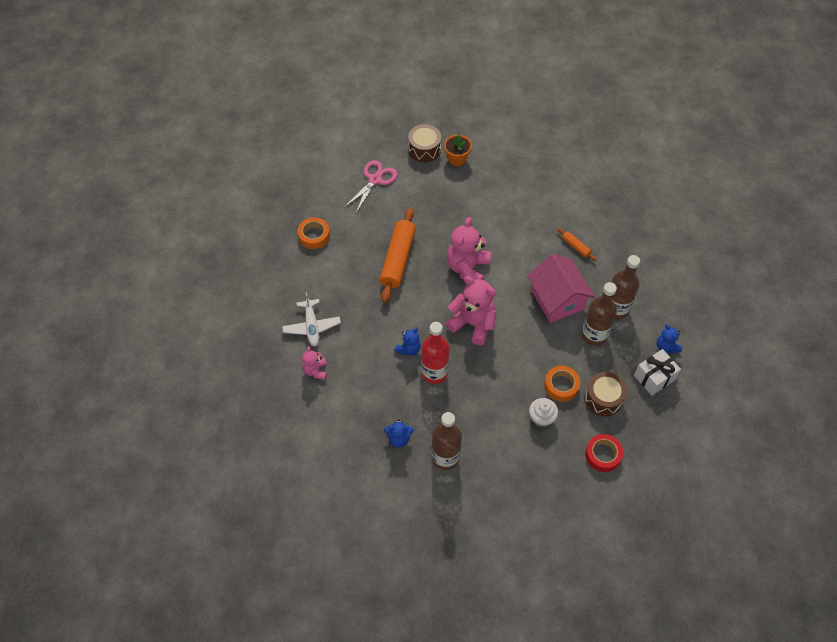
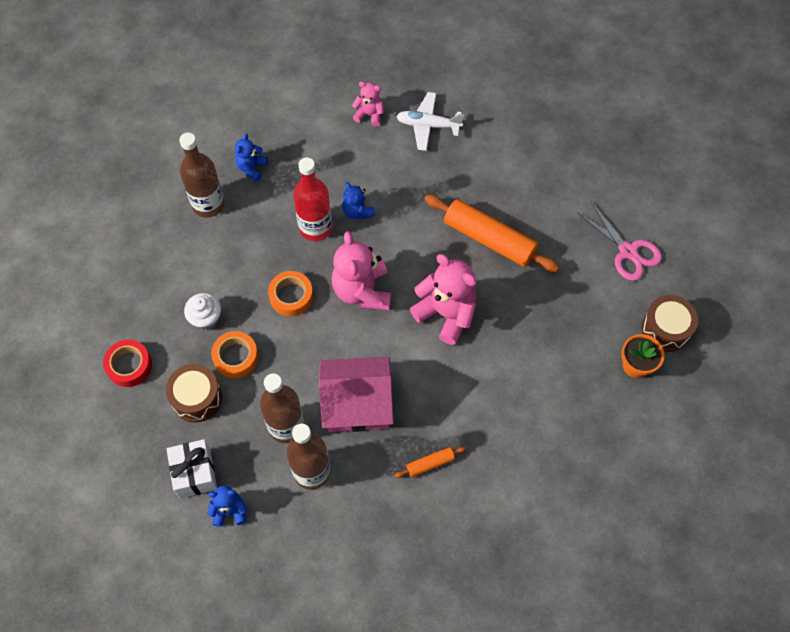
camera: 110 degrees right, 5 degrees up
orange tape [298,217,330,249] -> orange tape moved to [268,271,313,316]
pink teddy bear [446,276,496,345] -> pink teddy bear turned 120 degrees clockwise [332,231,391,311]

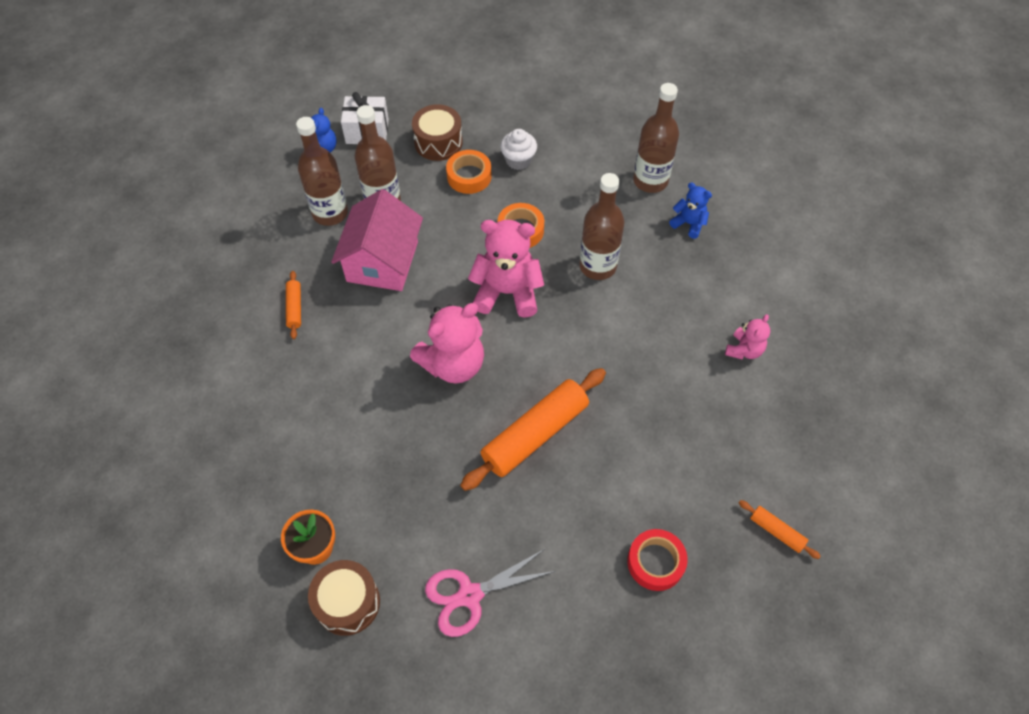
camera: 105 degrees right, 5 degrees down
red tape [103,340,152,387] -> red tape moved to [627,529,688,591]
red bottle [293,157,332,241] -> brown bottle [579,173,624,280]
blue teddy bear [342,182,375,219] -> none
white plane [396,92,464,151] -> none
none -> orange rolling pin [739,500,821,559]

